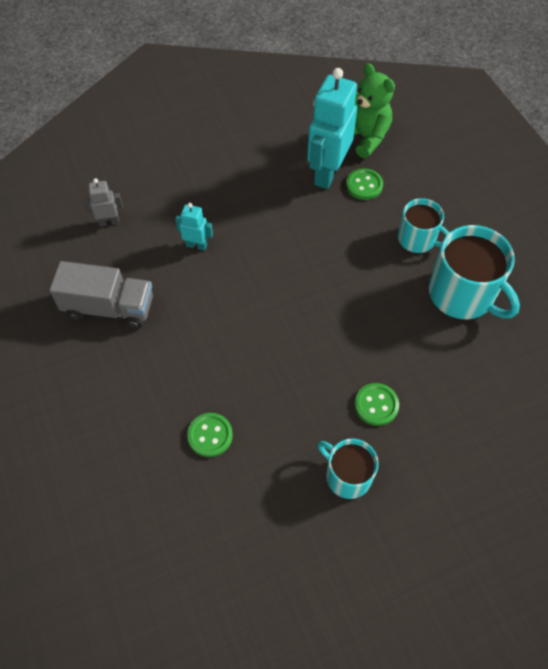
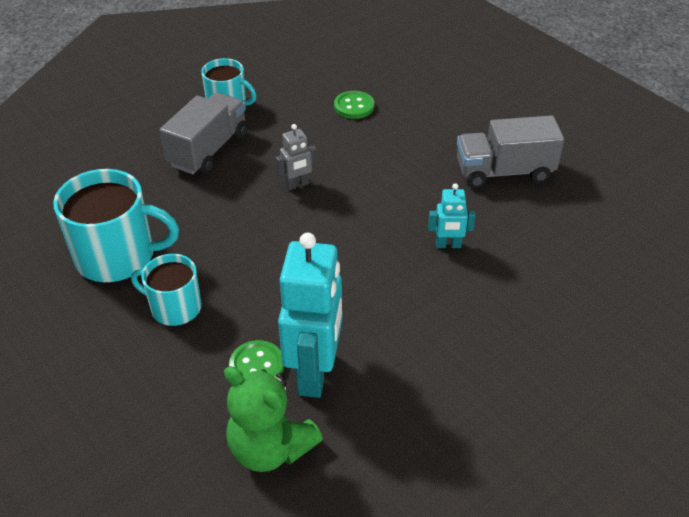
camera: 165 degrees right, 15 degrees down
grey robot [83,178,123,227] -> grey robot moved to [276,124,317,190]
green button [354,383,399,426] -> grey truck [159,92,248,174]
turquoise mug [429,225,520,319] -> turquoise mug turned 150 degrees clockwise [53,169,179,282]

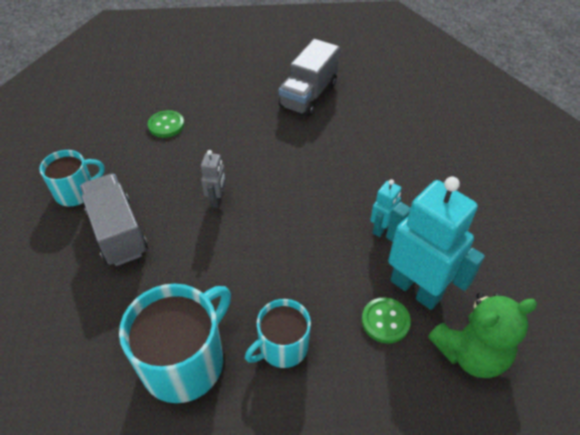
camera: 55 degrees left, 5 degrees up
turquoise robot [428,183,476,248] -> turquoise robot moved to [370,179,401,237]

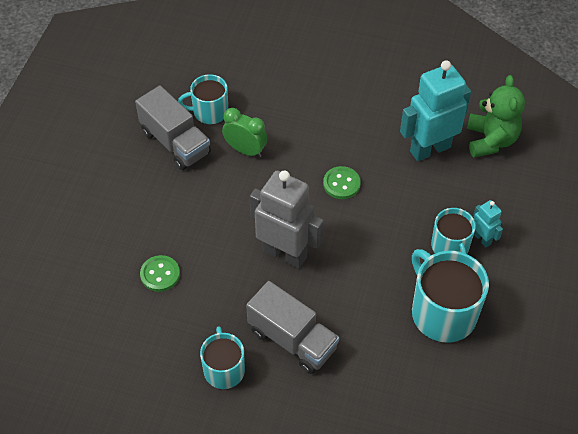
camera: 70 degrees left, 5 degrees up
grey truck [80,174,148,266] -> grey truck turned 135 degrees counterclockwise [246,281,339,374]
grey robot [201,150,226,208] -> grey robot [250,170,324,268], size x2.10
green button [362,298,411,344] -> green button moved to [323,166,361,199]
turquoise robot [370,179,401,237] -> turquoise robot moved to [473,200,503,247]
none -> turquoise mug [178,74,228,124]
none -> green clock [222,108,267,157]

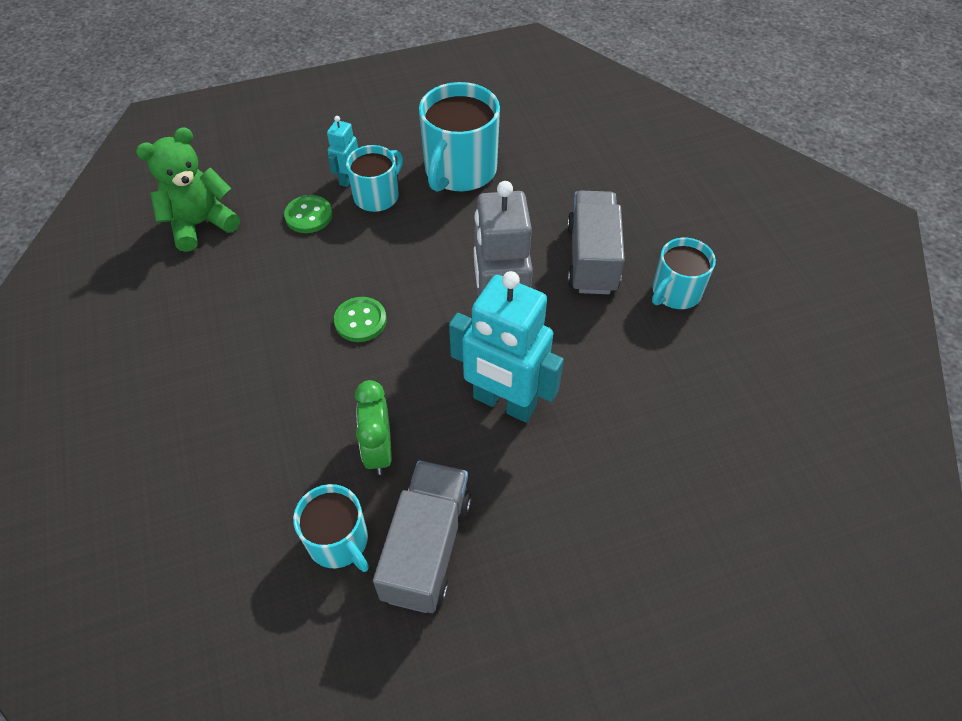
camera: 125 degrees left, 0 degrees up
green button [140,255,180,292] -> green button moved to [284,195,332,233]
turquoise robot [400,60,471,161] -> turquoise robot moved to [449,271,564,422]

